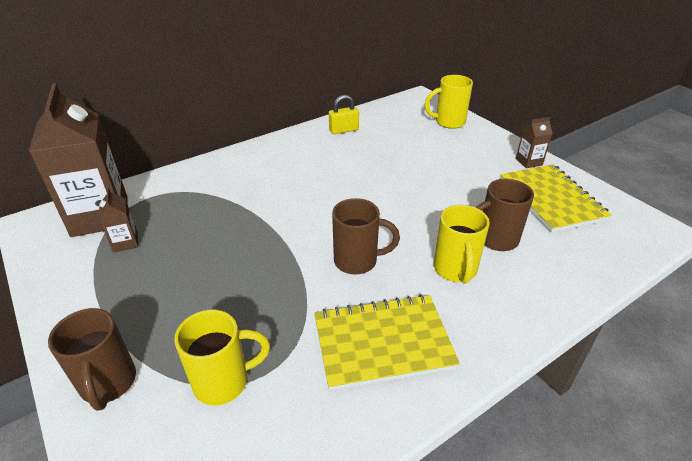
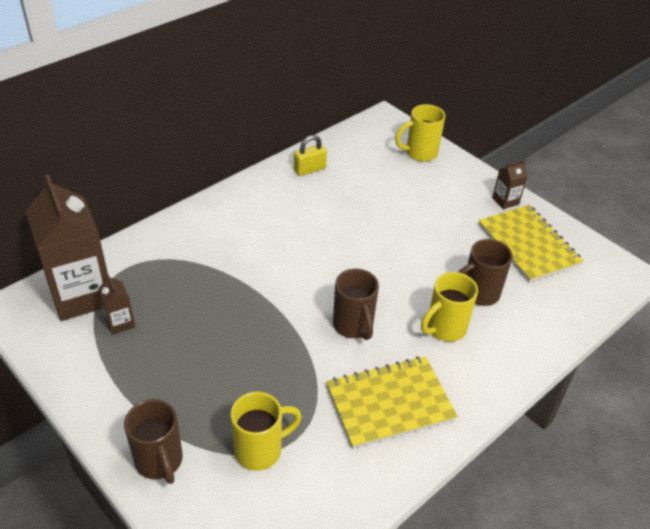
camera: 10 degrees left, 5 degrees up
brown mug [332,198,400,275] -> brown mug turned 75 degrees clockwise [333,269,379,340]
yellow mug [434,205,490,284] -> yellow mug turned 60 degrees clockwise [421,272,478,342]

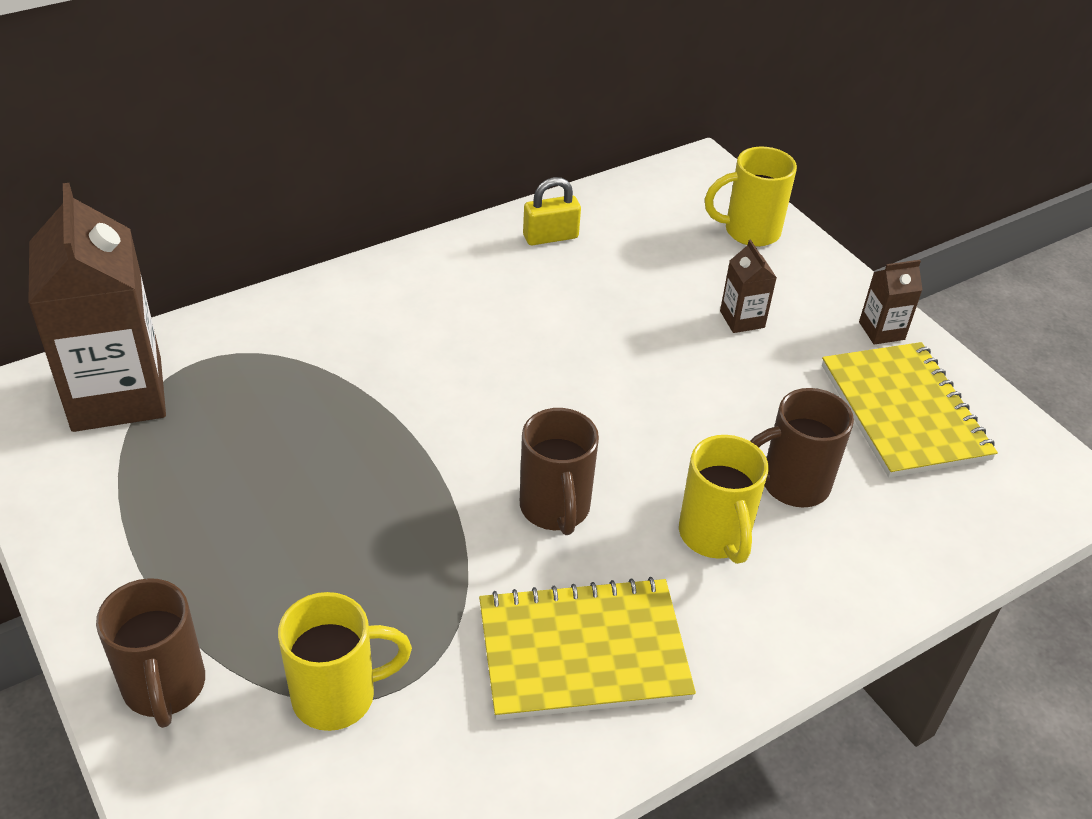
camera: 10 degrees right, 0 degrees up
brown carton [98,274,135,335] -> brown carton moved to [720,240,777,333]
yellow mug [421,272,478,342] -> yellow mug turned 75 degrees counterclockwise [679,435,769,564]

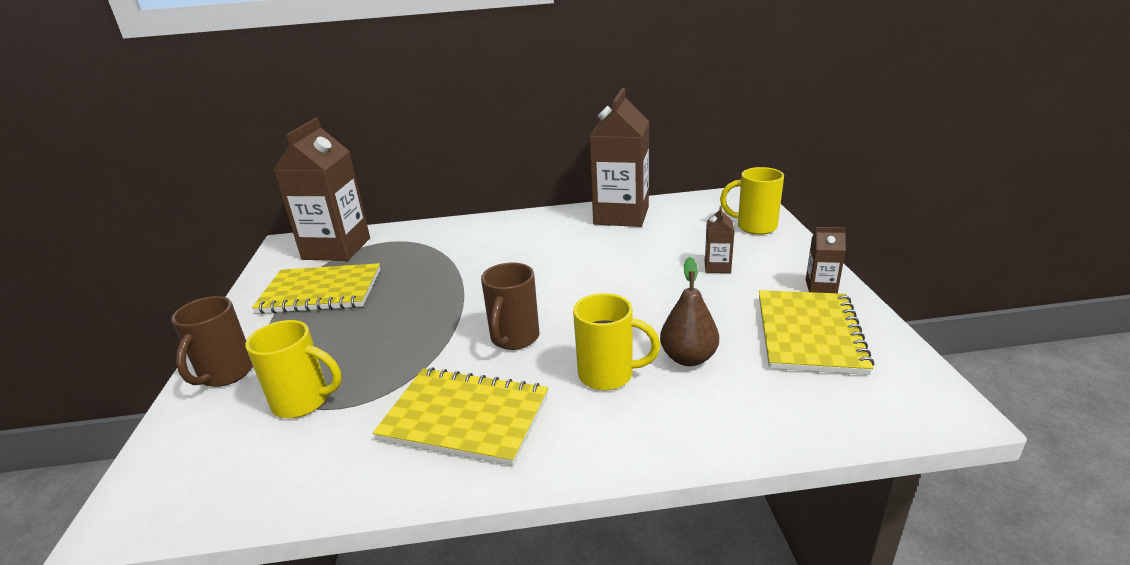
camera: 30 degrees right, 15 degrees down
yellow padlock [523,177,581,245] -> brown carton [589,88,649,227]
yellow mug [679,435,769,564] -> yellow mug turned 90 degrees counterclockwise [573,293,660,390]
brown mug [750,388,854,507] -> brown pear [660,257,719,366]
none -> yellow notebook [252,263,381,314]

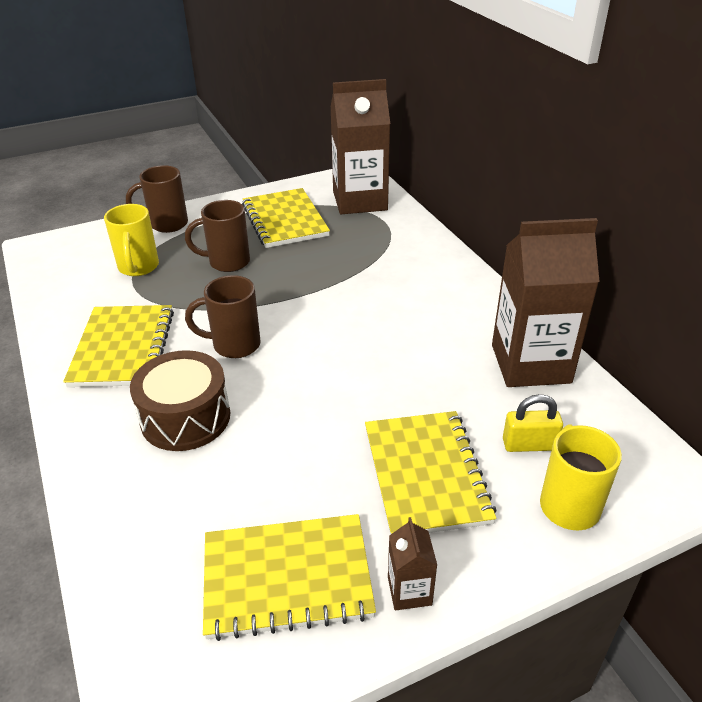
camera: 70 degrees right, 10 degrees up
yellow mug [573,293,660,390] -> brown drum [130,350,230,451]
brown pear [660,257,719,366] -> none
brown carton [705,206,734,273] -> yellow notebook [365,411,497,534]
none -> brown mug [185,200,250,272]
none -> yellow padlock [503,394,563,452]

